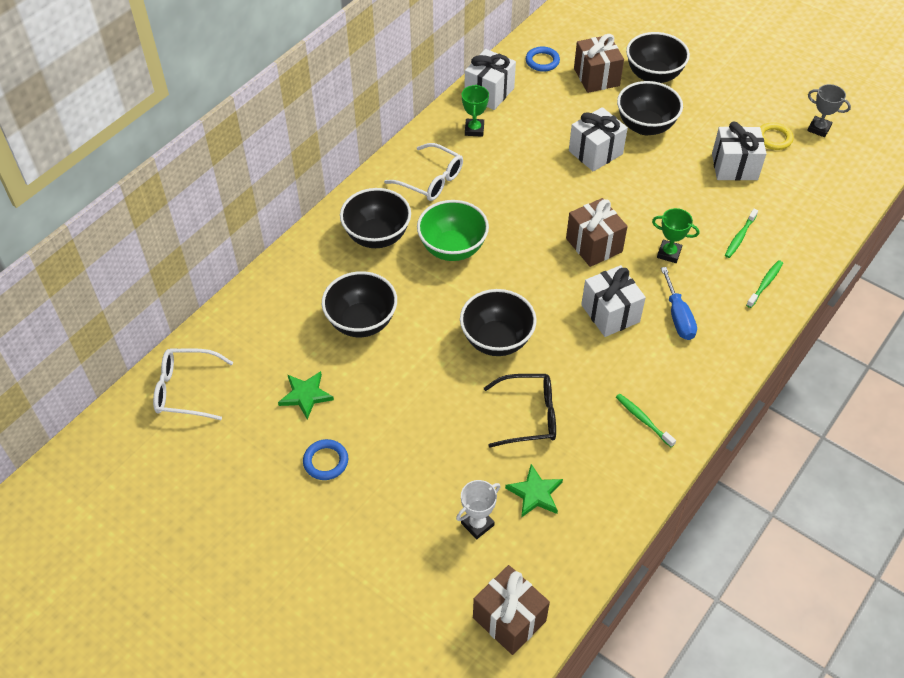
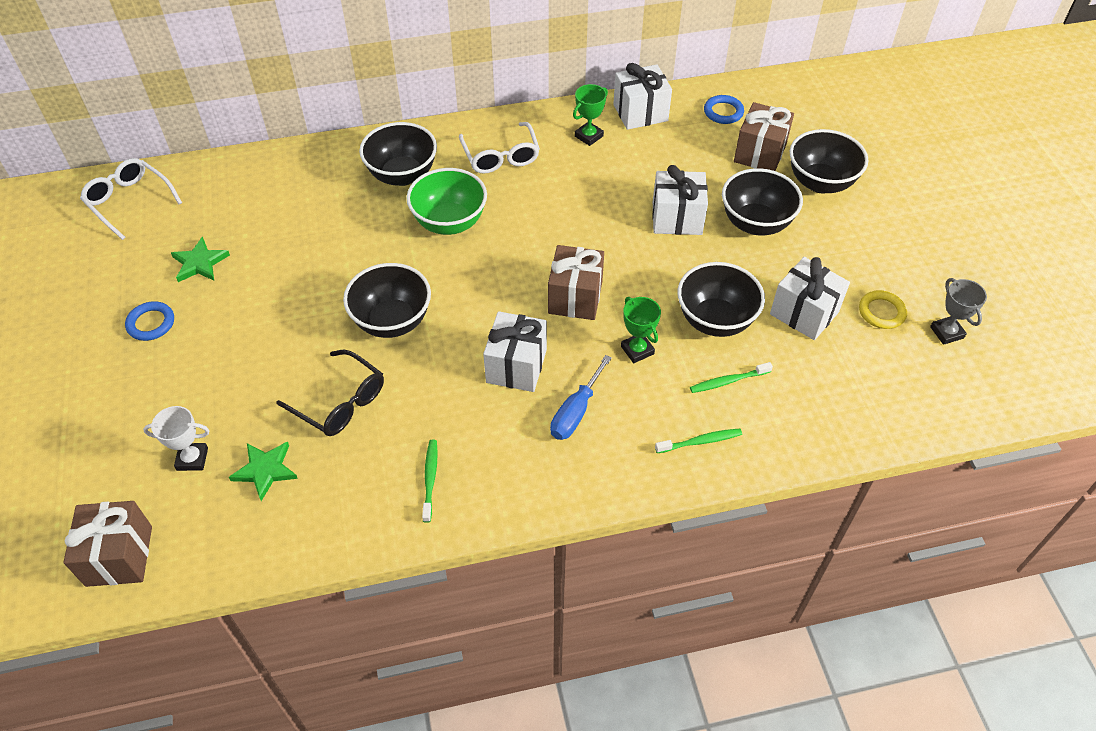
camera: 40 degrees right, 0 degrees up
black bowl [322,271,397,337] -> black bowl moved to [678,262,765,337]

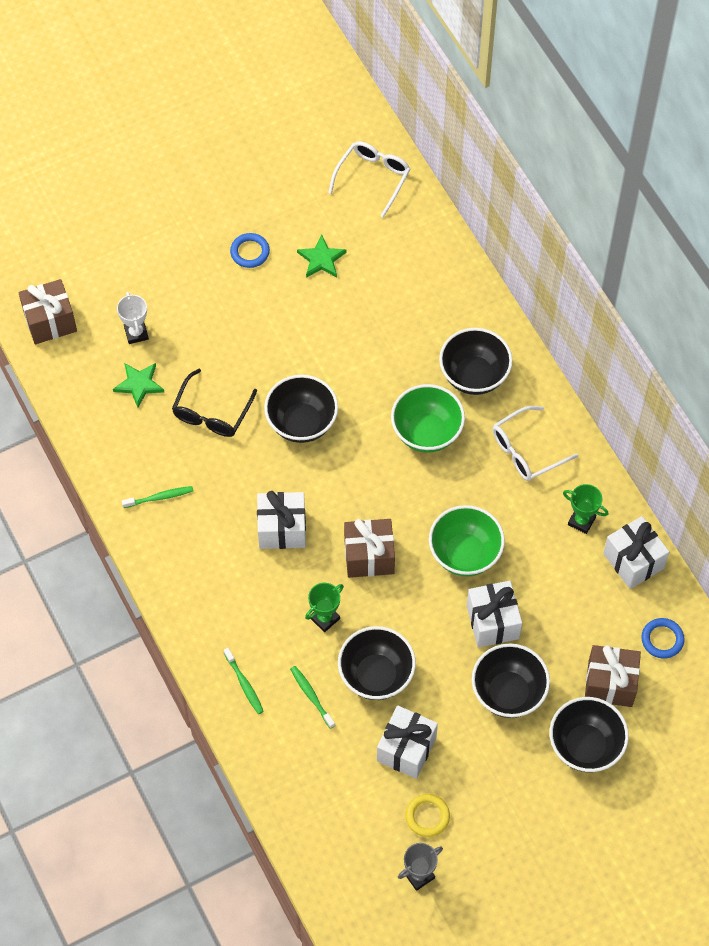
camera: 75 degrees right, 10 degrees up
blue screwdriver [550,355,612,440] -> none
none -> green bowl [429,505,505,576]

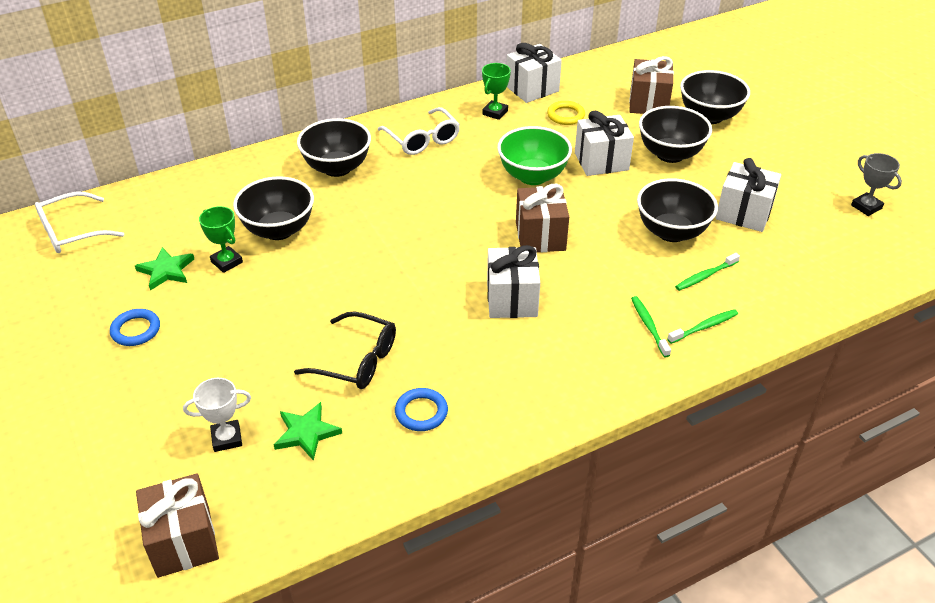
camera: 90 degrees left, 20 degrees down
green toothbrush [122,486,193,508] -> green toothbrush moved to [631,296,671,357]
black bowl [264,375,338,443] -> black bowl moved to [233,176,314,240]
green trophy [305,583,344,632] -> green trophy moved to [199,206,243,273]
white glasses [328,141,410,218] -> white glasses turned 60 degrees counterclockwise [35,191,124,253]
green bowl [391,384,465,453] -> none
yellow ring [405,794,450,837] -> yellow ring moved to [547,101,585,125]
blue ring [641,618,685,659] -> blue ring moved to [395,388,448,431]

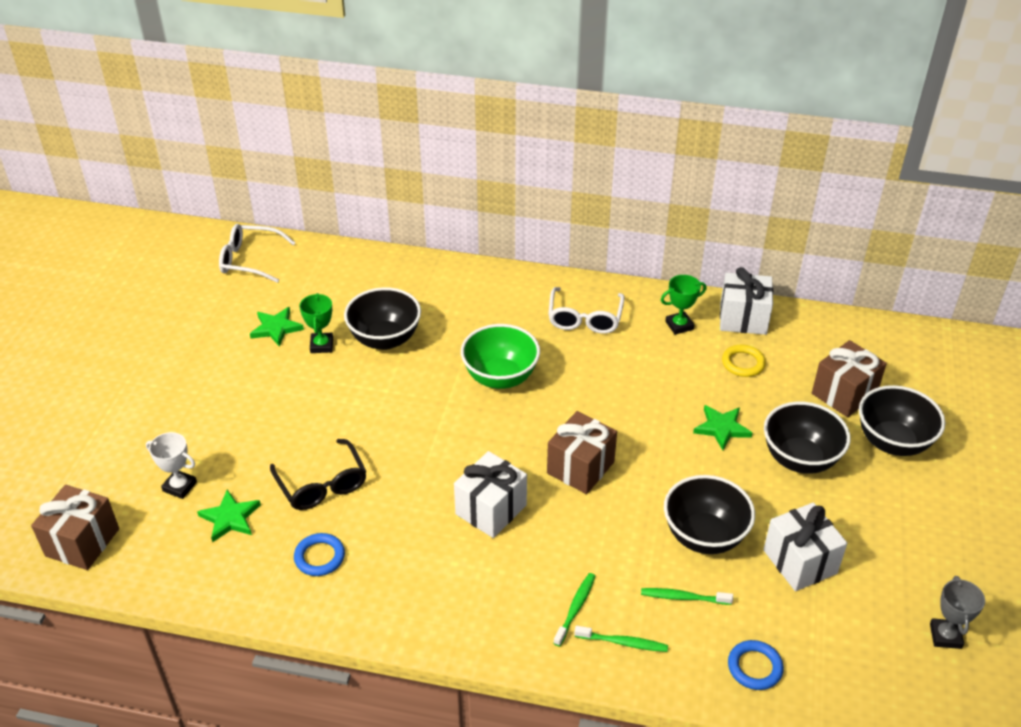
camera: 40 degrees right, 0 degrees up
blue ring [110,309,160,346] -> blue ring moved to [728,640,784,690]
black bowl [297,118,371,177] -> none
green bowl [497,126,572,185] -> green bowl moved to [461,324,540,389]
white gift [575,111,634,176] -> green star [693,405,752,450]

